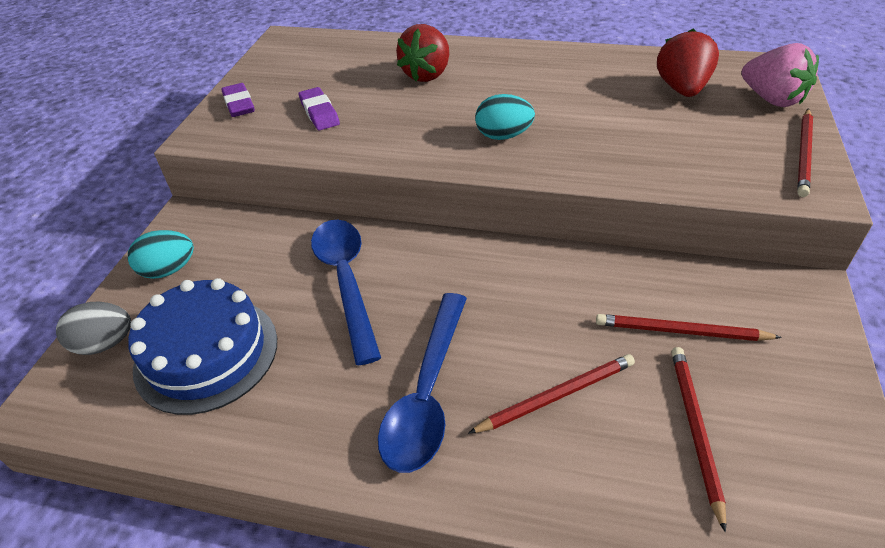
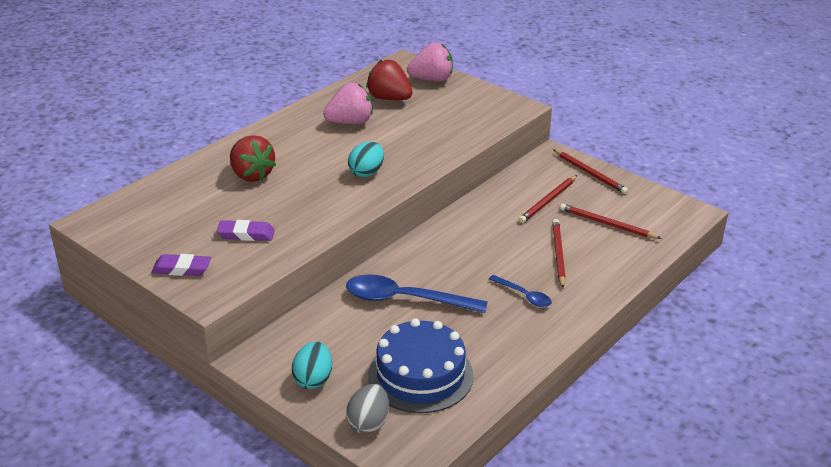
camera: 65 degrees left, 10 degrees down
blue spoon [378,293,467,473] -> blue spoon [489,275,552,307], size x0.52
red pencil [797,109,813,197] -> red pencil moved to [553,149,628,194]
none -> pink strawberry [323,83,373,124]

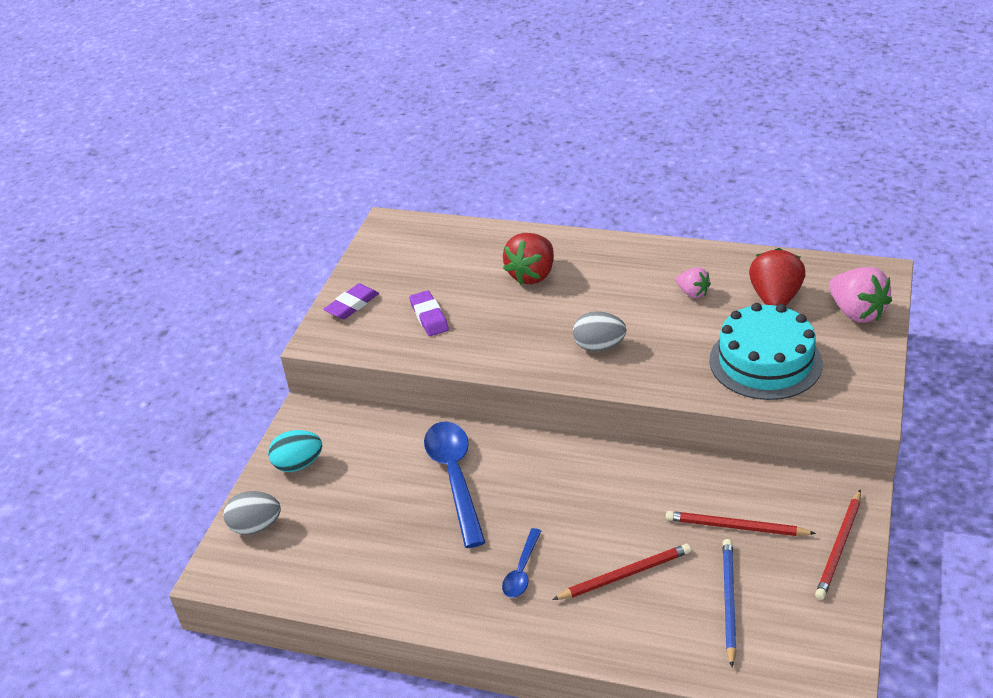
camera: 70 degrees right, 5 degrees up
purple eraser [151,254,211,276] -> purple eraser turned 60 degrees clockwise [324,283,379,320]
pink strawberry [323,83,373,124] -> pink strawberry [676,267,711,298], size x0.57
turquoise egg [348,142,384,178] -> grey egg [573,311,626,351]
blue cake [368,318,474,413] -> none
red pencil [560,203,662,239] -> blue pencil [723,539,737,667]
none -> turquoise cake [709,303,823,400]

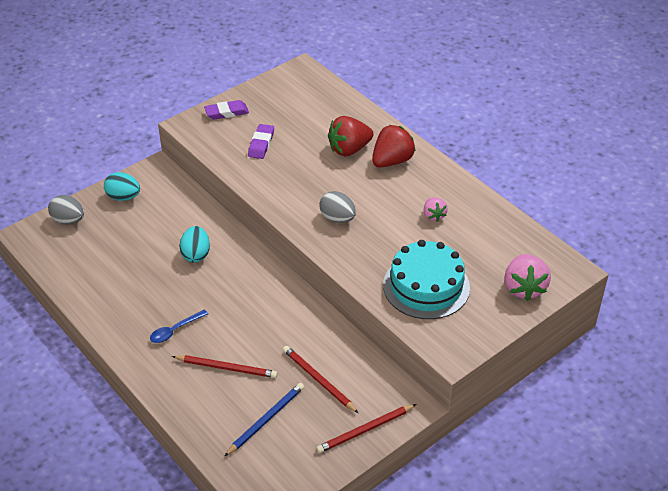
camera: 30 degrees right, 5 degrees up
blue spoon [424,422,486,548] -> turquoise egg [179,226,210,263]
red strawberry [749,248,806,306] -> red strawberry moved to [372,125,416,168]

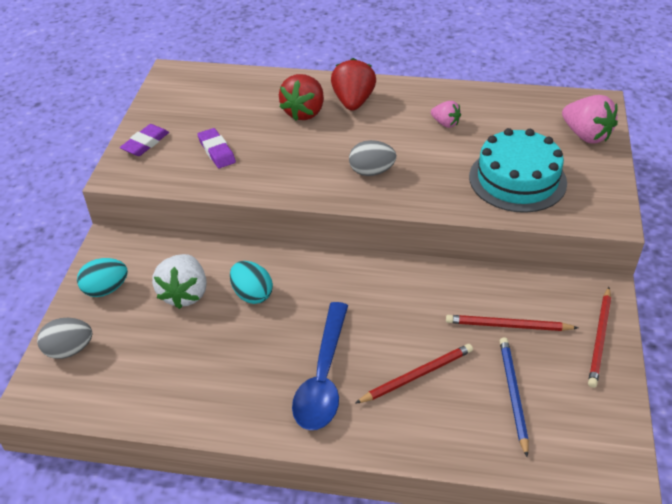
camera: 40 degrees left, 0 degrees up
blue spoon [150,309,208,343] -> blue spoon [292,302,348,430], size x1.93
none -> white strawberry [152,254,207,309]

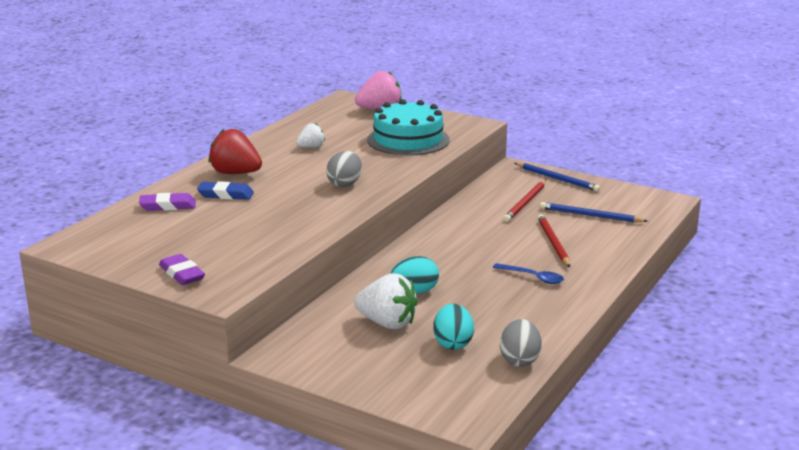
camera: 70 degrees left, 20 degrees down
grey egg [37,318,92,359] -> grey egg moved to [500,319,542,367]
turquoise egg [77,258,128,297] -> turquoise egg moved to [433,304,474,350]
purple eraser [198,128,236,168] -> purple eraser moved to [139,193,196,211]
red strawberry [279,74,324,120] -> blue eraser [197,181,254,200]
blue spoon [292,302,348,430] -> blue spoon [493,263,564,284], size x0.52
pink strawberry [431,101,461,128] -> white strawberry [296,123,325,148]
red pencil [588,287,611,388] -> blue pencil [515,163,600,192]

